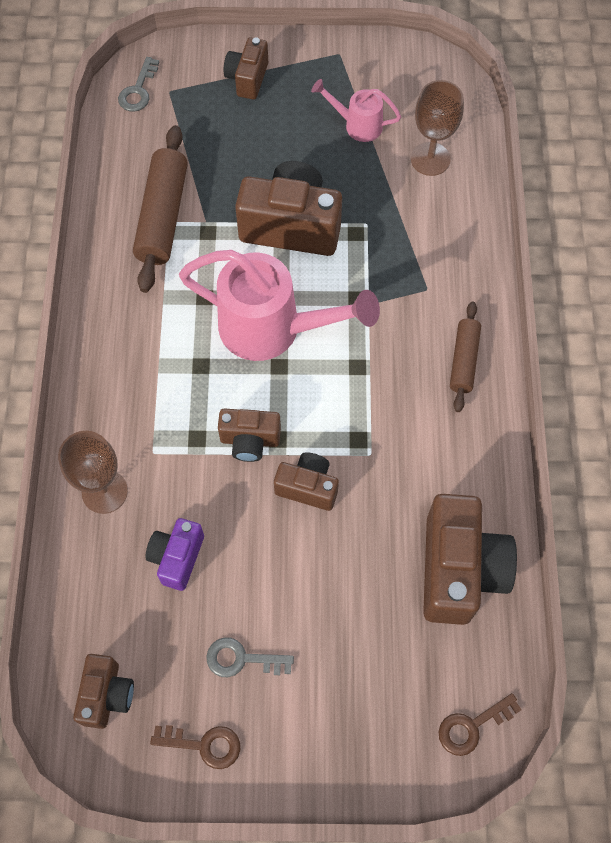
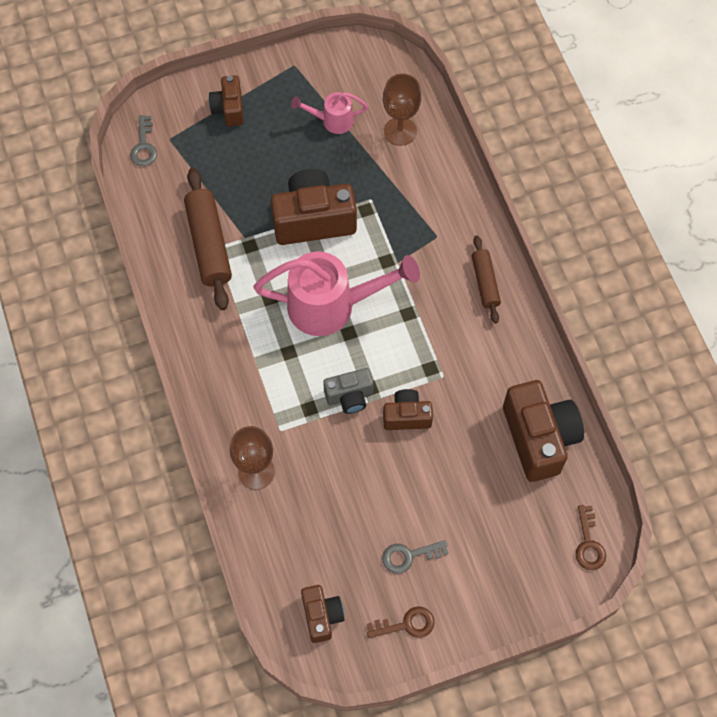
camera: 20 degrees left, 0 degrees up
purple camera [145,518,204,591] -> none
brown camera [218,409,281,462] -> grey camera [323,368,373,414]
brown key [438,693,521,756] -> brown key turned 45 degrees counterclockwise [575,505,606,570]

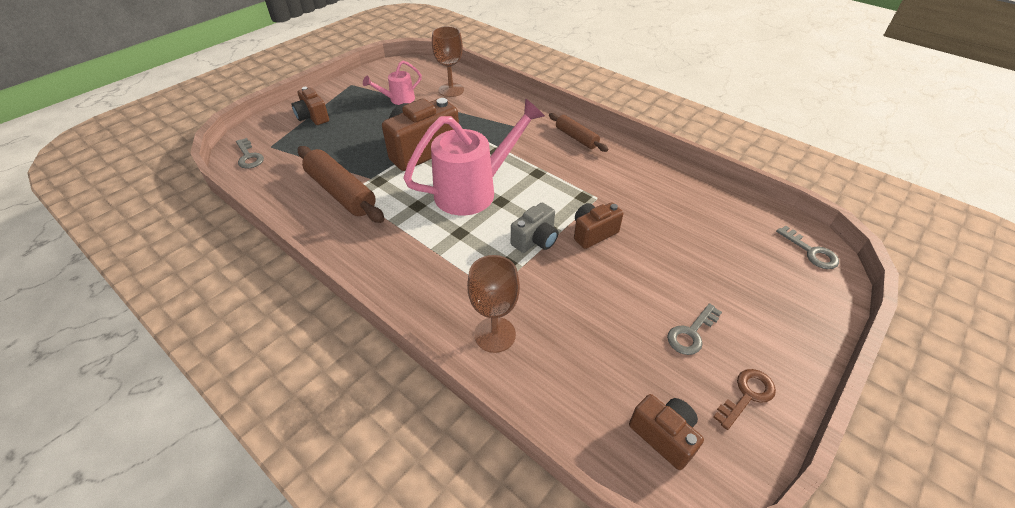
camera: 30 degrees left, 20 degrees down
brown camera [503,380,584,482] -> none
brown key [575,505,606,570] -> grey key [776,226,839,269]

